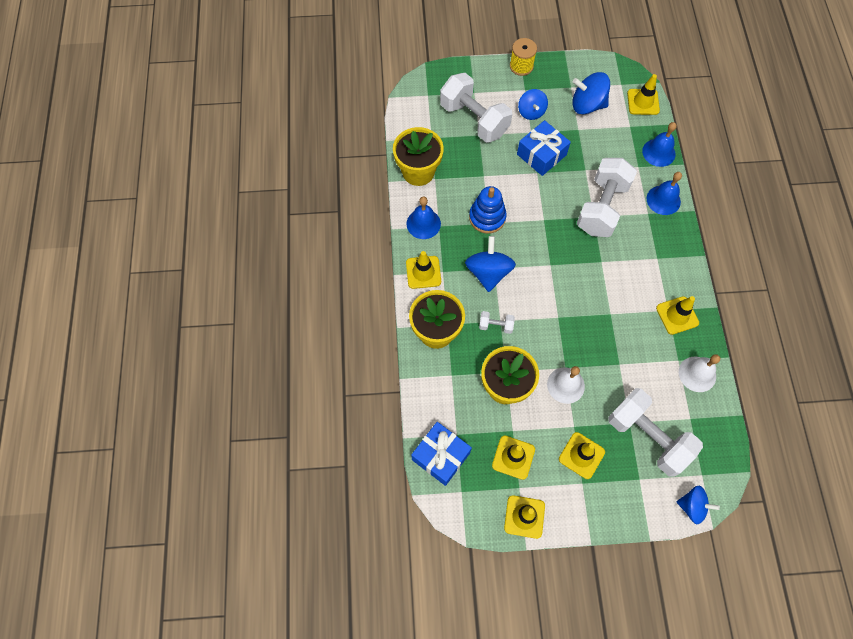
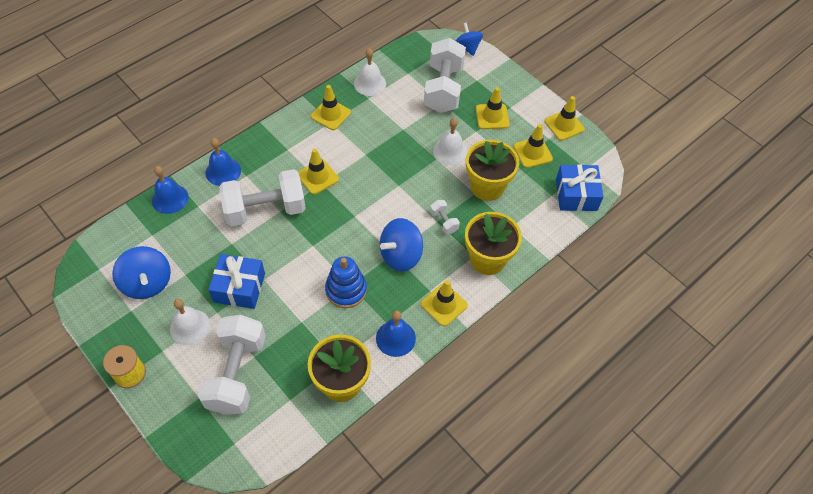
camera: 130 degrees left, 10 degrees down
blue spinning top [518,89,548,120] -> white bell [170,299,210,346]
yellow traffic cone [627,74,660,115] -> yellow traffic cone moved to [298,149,339,195]

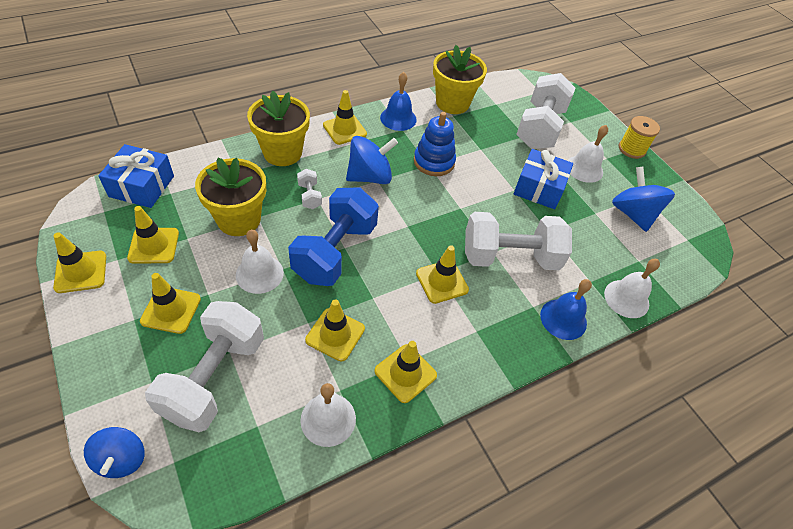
camera: 170 degrees left, 5 degrees down
blue bell [152,166,189,214] -> white bell [604,259,660,318]
none -> blue dumbbell [288,187,379,286]
none -> yellow traffic cone [305,299,365,361]

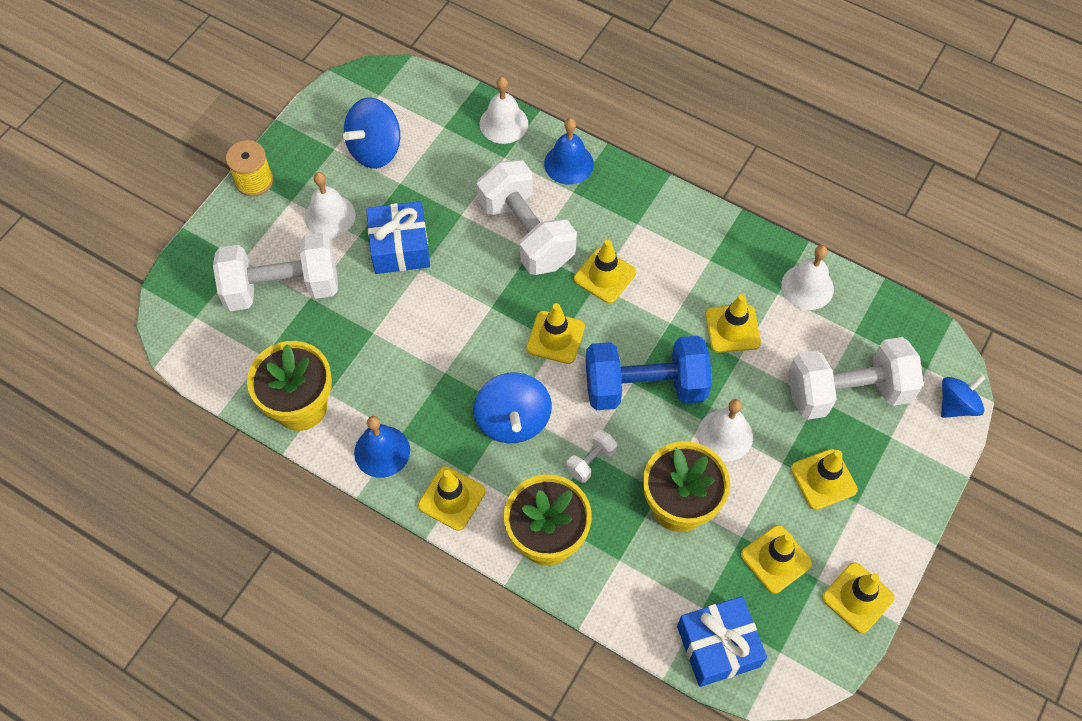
camera: 115 degrees left, 10 degrees up
blue spinning top [346,136,398,184] -> blue spinning top turned 135 degrees counterclockwise [474,372,552,443]
yellow traffic cone [374,341,437,403] -> yellow traffic cone moved to [526,303,585,364]
blue stacking toy [414,112,456,176] -> none

